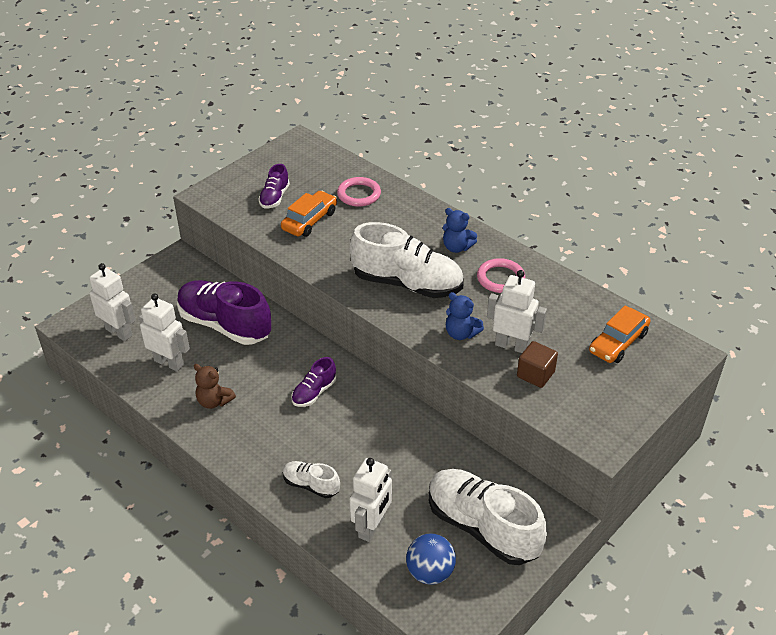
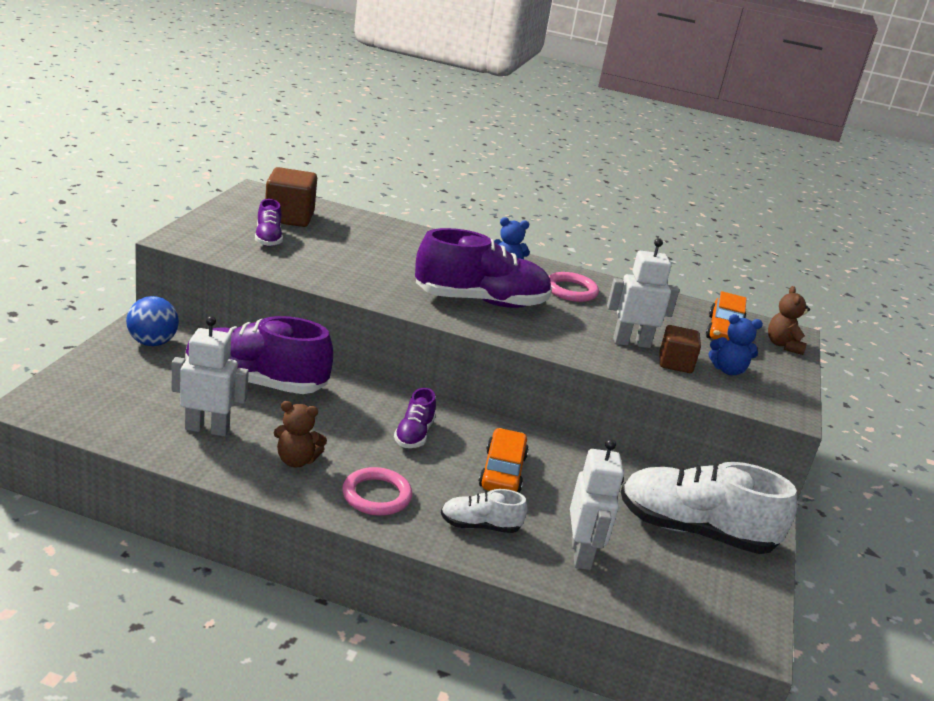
camera: 30 degrees left, 15 degrees down
white robot [89,263,136,341] -> none
orange car [281,191,337,237] -> orange car moved to [479,428,529,493]
pink ring [337,177,381,207] -> pink ring moved to [342,467,412,516]
white shoe [350,222,464,298] -> purple shoe [415,228,552,308]
blue ball [406,534,456,585] -> blue ball moved to [126,296,179,346]
blue teddy bear [446,292,484,340] -> blue teddy bear moved to [709,314,763,375]
none -> brown cube [265,167,317,227]
none -> brown teddy bear [768,286,810,355]

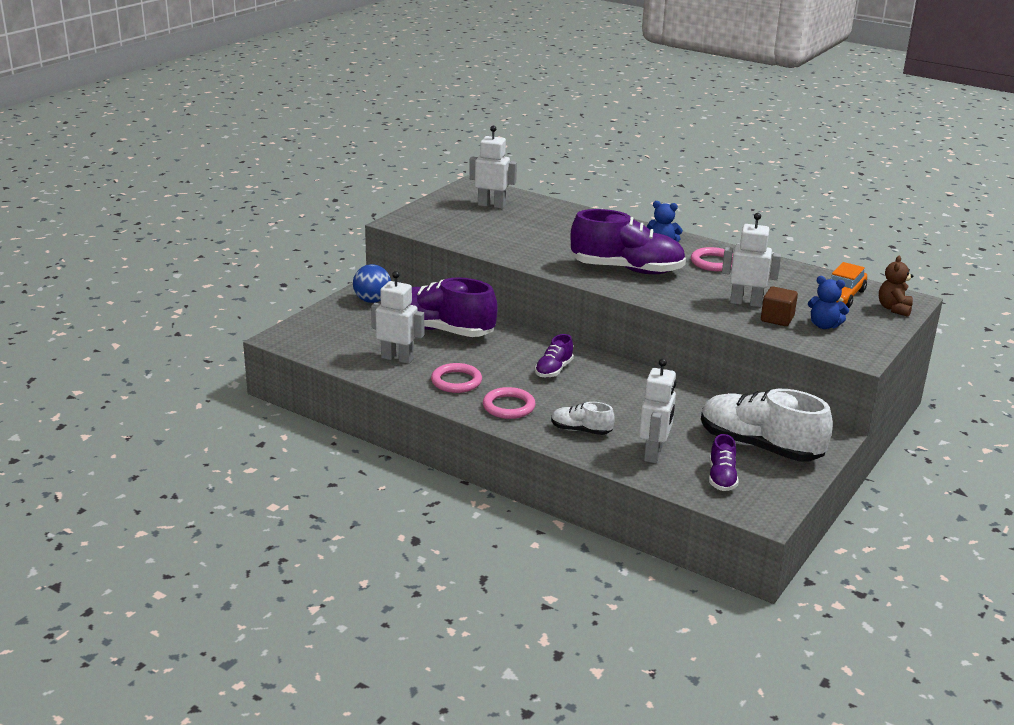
camera: 20 degrees right, 0 degrees up
purple shoe [255,199,283,247] -> purple shoe moved to [709,434,739,491]
brown cube [265,167,317,227] -> white robot [469,126,517,209]
brown teddy bear [274,401,327,467] -> pink ring [431,363,482,393]
orange car [479,428,529,493] -> none

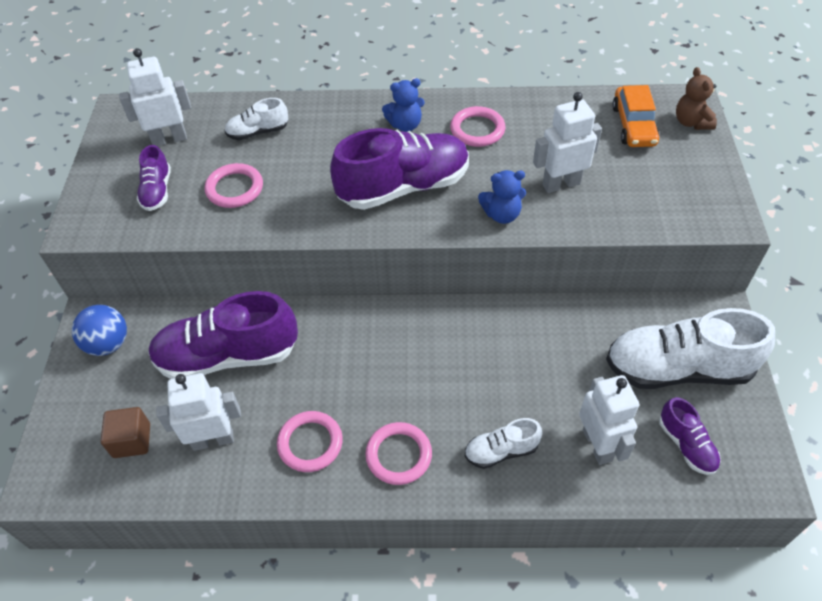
camera: 30 degrees left, 25 degrees up
purple shoe [535,334,574,378] -> purple shoe moved to [137,145,171,211]
brown cube [761,286,798,326] -> brown cube moved to [101,407,150,458]
blue teddy bear [808,276,849,329] -> blue teddy bear moved to [478,170,526,224]
none -> pink ring [205,163,263,208]
none -> white shoe [224,98,288,140]

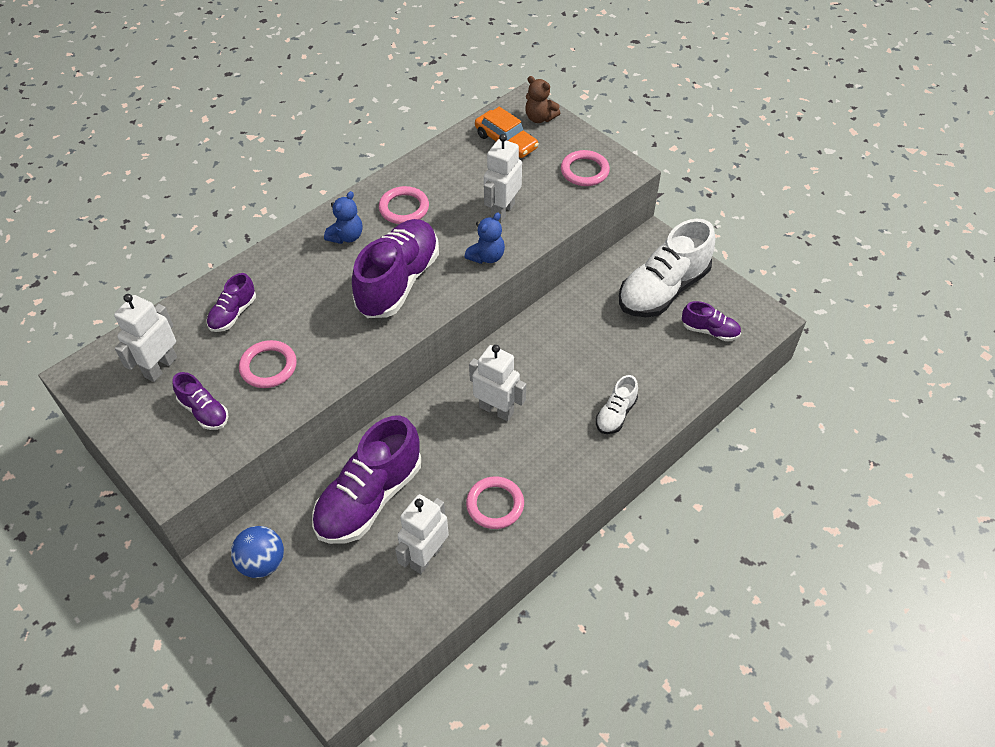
camera: 45 degrees left, 0 degrees up
brown cube [101,407,150,458] -> none
white shoe [224,98,288,140] -> purple shoe [207,273,256,332]
pink ring [365,422,432,485] -> pink ring moved to [561,150,610,186]
white robot [579,375,639,465] -> white robot moved to [469,345,526,421]

